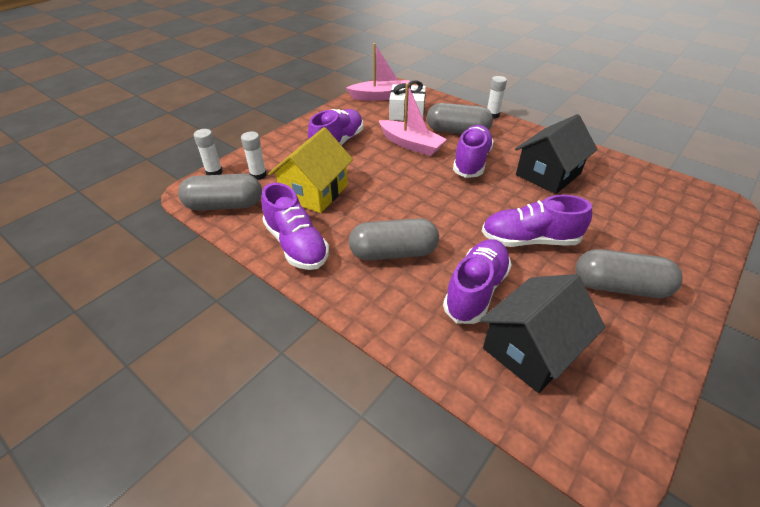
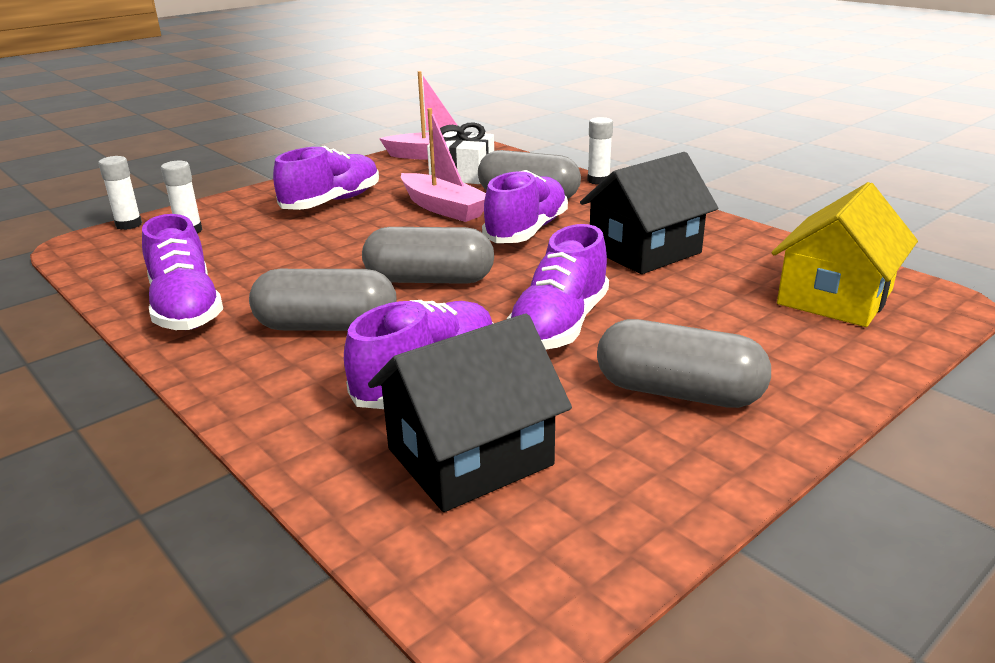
camera: 10 degrees right, 15 degrees down
grey capsule [178,174,262,211] -> grey capsule moved to [362,227,494,284]
yellow house [268,127,353,213] -> yellow house moved to [772,182,918,327]
purple shoe [482,195,592,247] -> purple shoe turned 75 degrees counterclockwise [507,224,609,349]

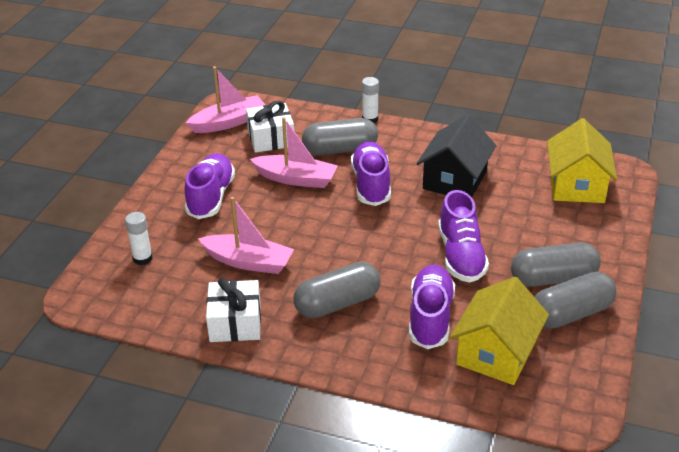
camera: 30 degrees left, 10 degrees up
white glue stick [98,156,142,230] -> none
purple shoe [142,214,223,330] -> white gift [206,277,261,342]
grey capsule [362,227,494,284] -> grey capsule moved to [534,272,617,329]
black house [368,314,572,512] -> yellow house [449,277,549,385]
none -> pink boat [198,197,294,274]

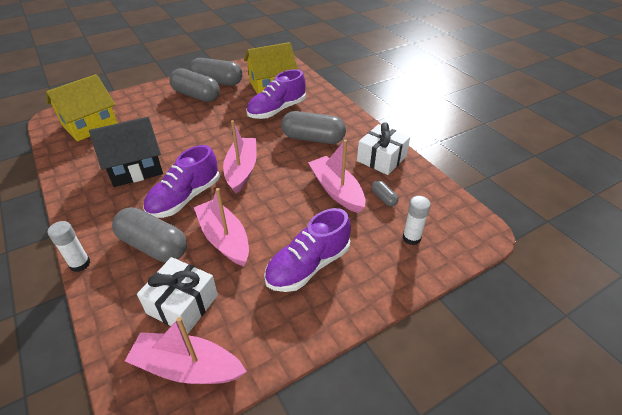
camera: 140 degrees left, 5 degrees up
purple shoe [438,190,489,283] -> none
none -> pink boat [223,120,257,194]
none -> grey capsule [372,180,399,206]

